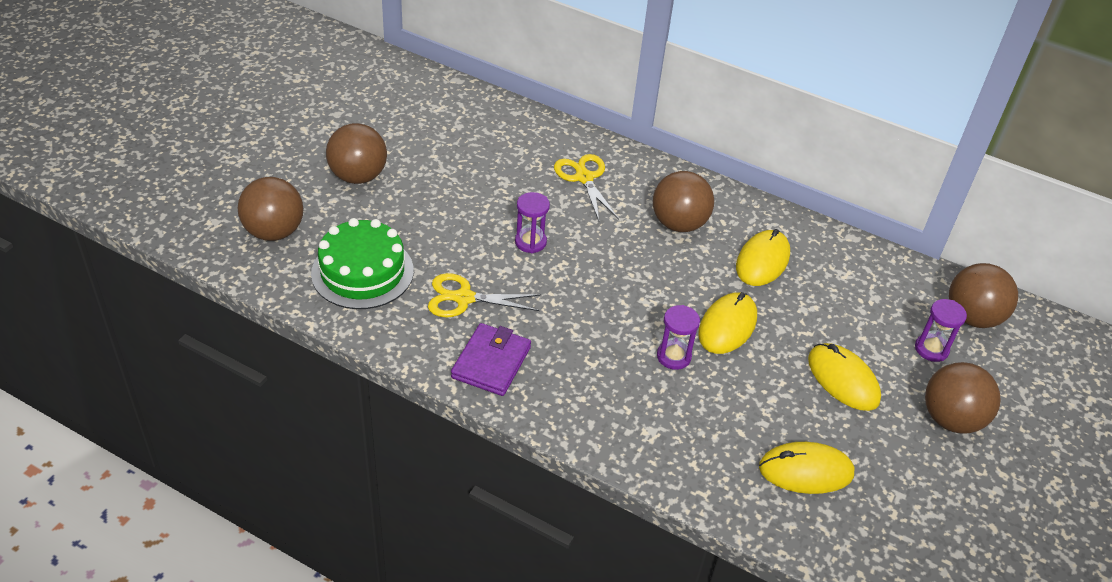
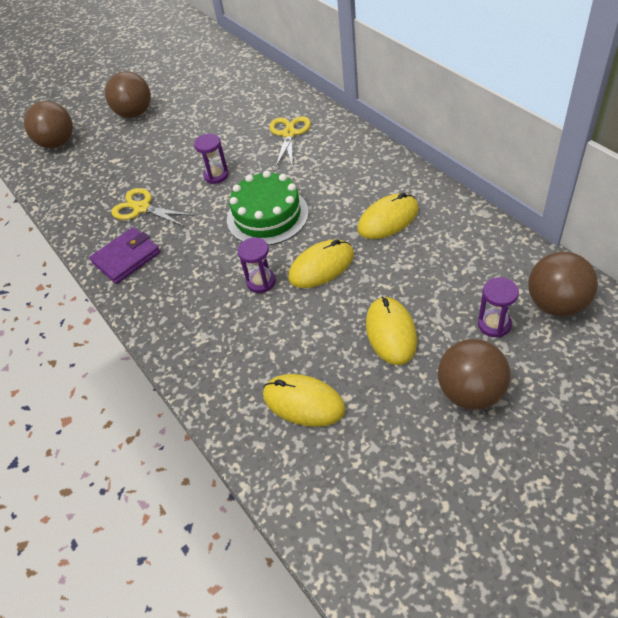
camera: 35 degrees right, 5 degrees up
green cake [311,218,414,309] -> green cake moved to [227,171,309,245]
brown ball [653,171,714,232] -> none

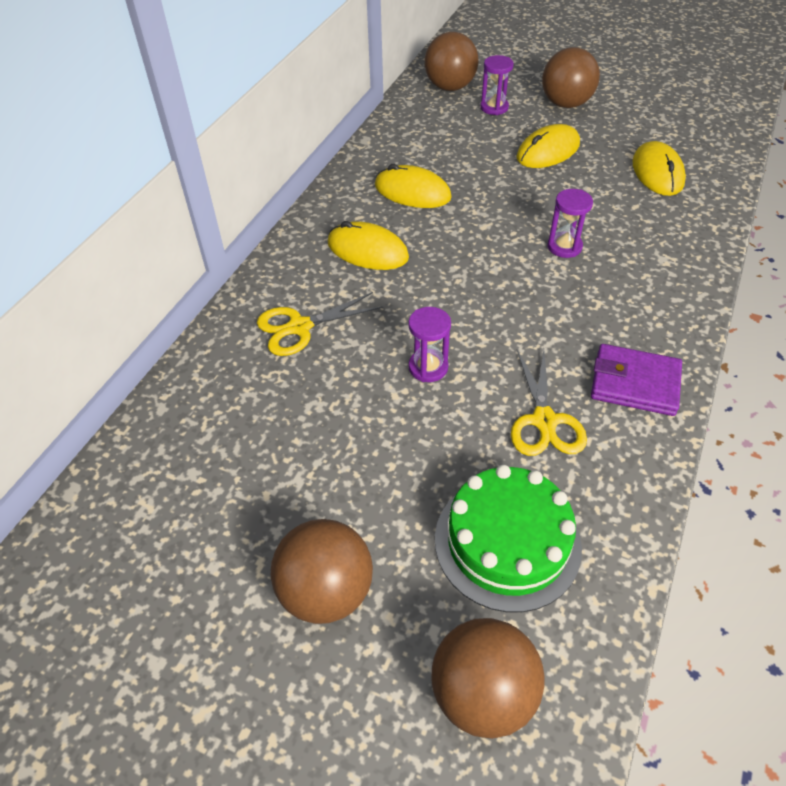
camera: 125 degrees left, 0 degrees up
green cake [227,171,309,245] -> green cake moved to [435,465,582,613]
yellow mouse [288,239,354,288] -> yellow mouse moved to [328,221,409,270]

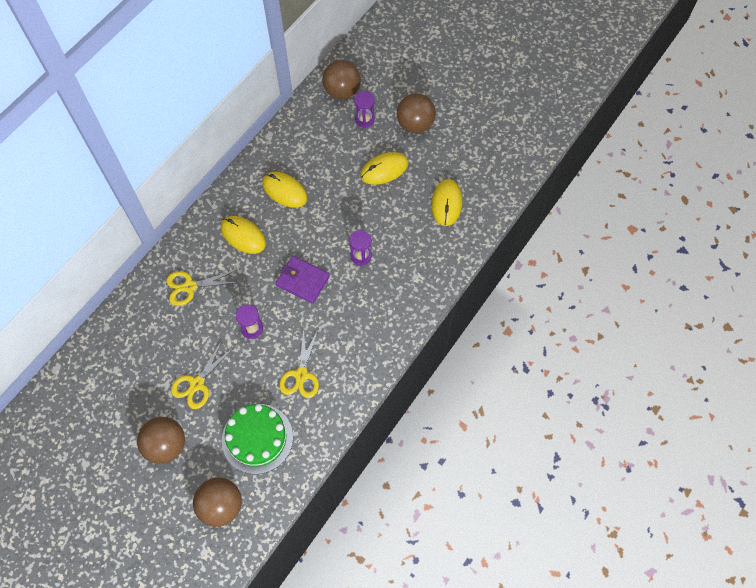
camera: 10 degrees right, 15 degrees up
purple wallet [591,344,682,416] -> purple wallet moved to [276,256,330,304]
none -> yellow scissors [171,341,233,409]

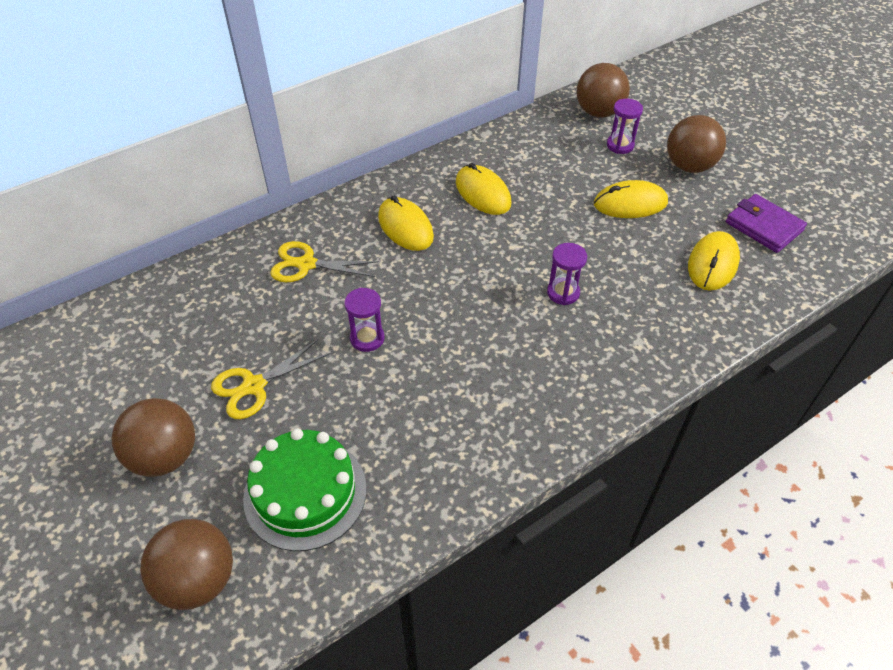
camera: 20 degrees right, 15 degrees down
purple wallet [276,256,330,304] -> purple wallet moved to [726,194,807,253]
yellow scissors [279,328,319,398] -> none

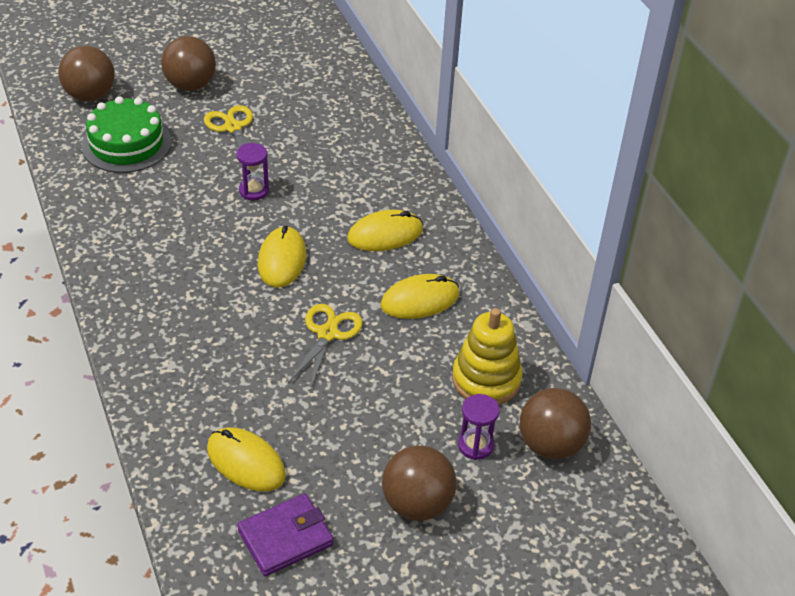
camera: 100 degrees right, 5 degrees down
yellow scissors [270,241,379,282] -> yellow scissors moved to [288,304,363,391]
purple hourglass [547,243,587,305] -> none
yellow mouse [594,180,668,218] -> yellow mouse moved to [258,226,306,288]
none -> yellow stacking toy [452,308,523,405]

